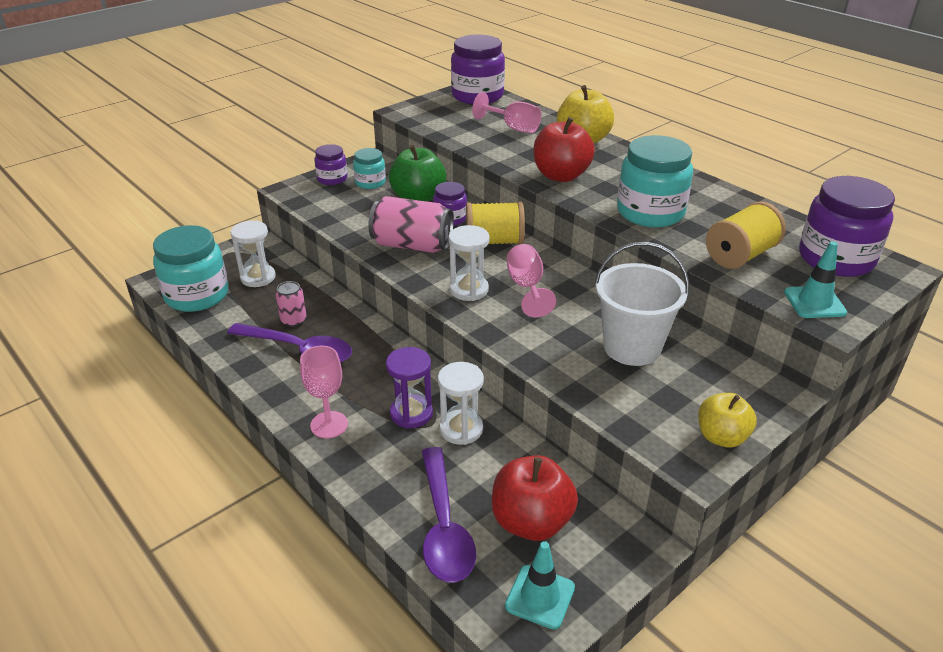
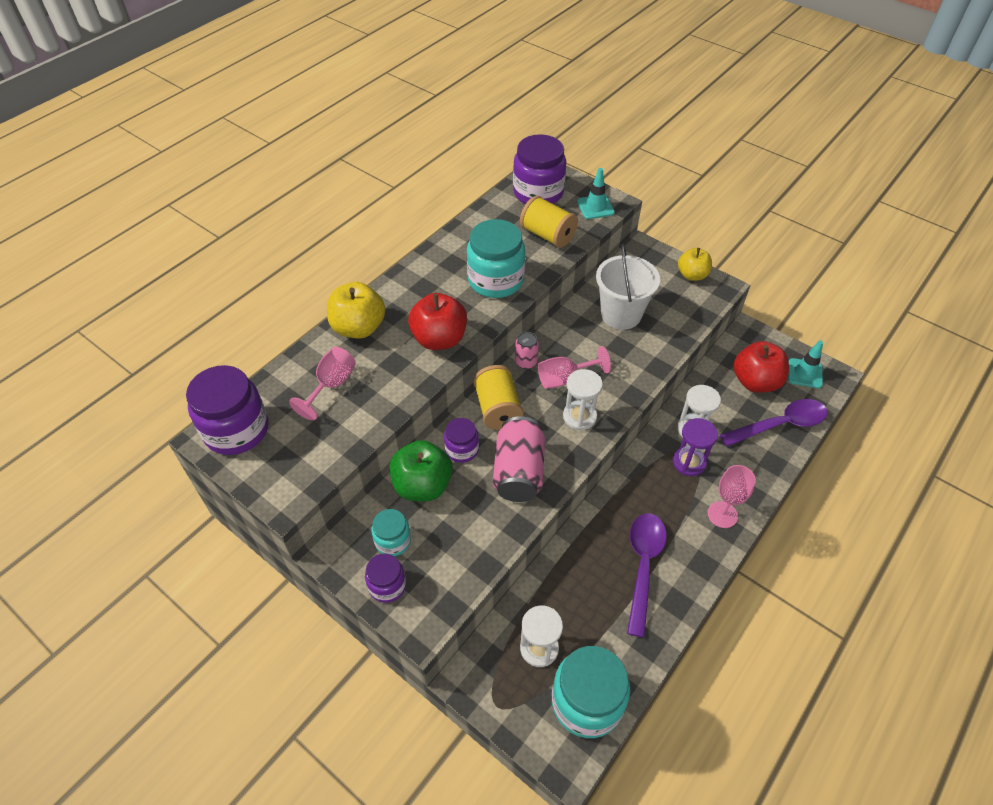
camera: 100 degrees left, 15 degrees up
pink can [276,281,307,327] -> pink can moved to [515,332,539,369]

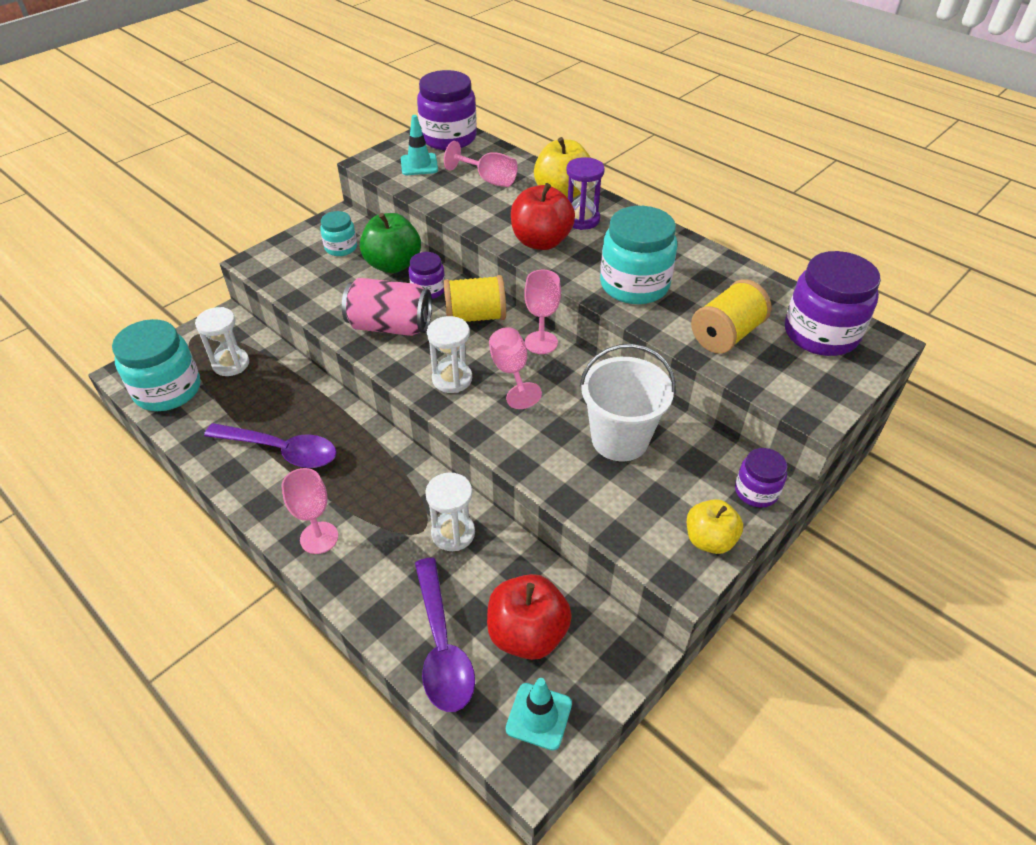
camera: 95 degrees right, 5 degrees down
purple jar [365,554,406,603] -> purple jar moved to [735,448,787,508]
pink can [515,332,539,369] -> pink goblet [524,270,561,354]
turquoise traffic cone [577,168,615,219] -> turquoise traffic cone moved to [401,115,438,175]
purple hourglass [673,418,718,476] -> purple hourglass moved to [566,157,605,230]

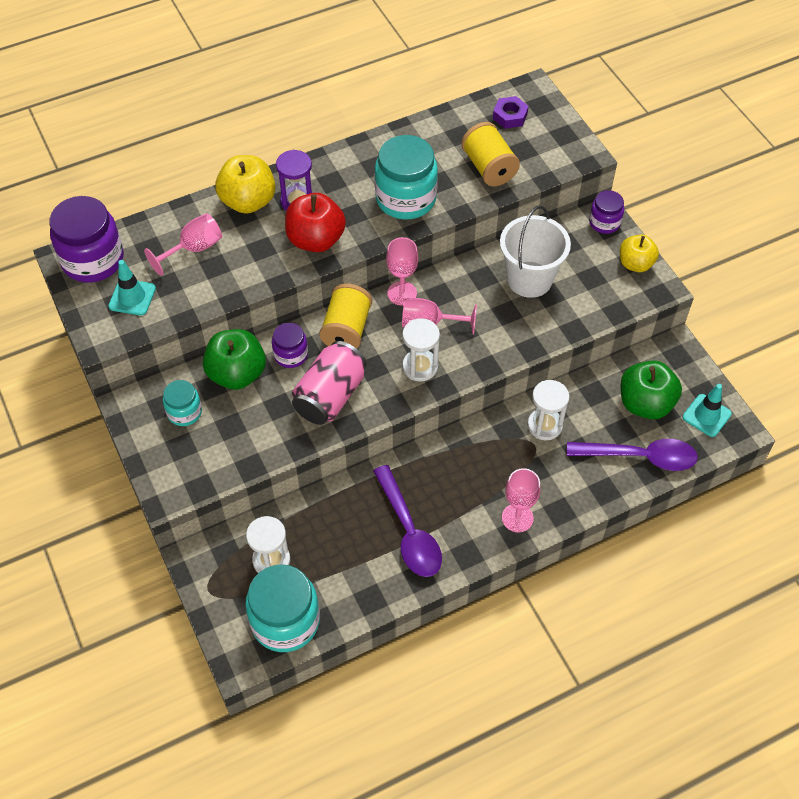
camera: 70 degrees left, 10 degrees up
purple spoon [204,423,337,468] -> purple spoon turned 120 degrees clockwise [373,465,442,577]
red apple [487,574,572,660] -> green apple [621,360,682,419]
purple jar [785,251,881,356] -> purple nut [493,96,529,129]

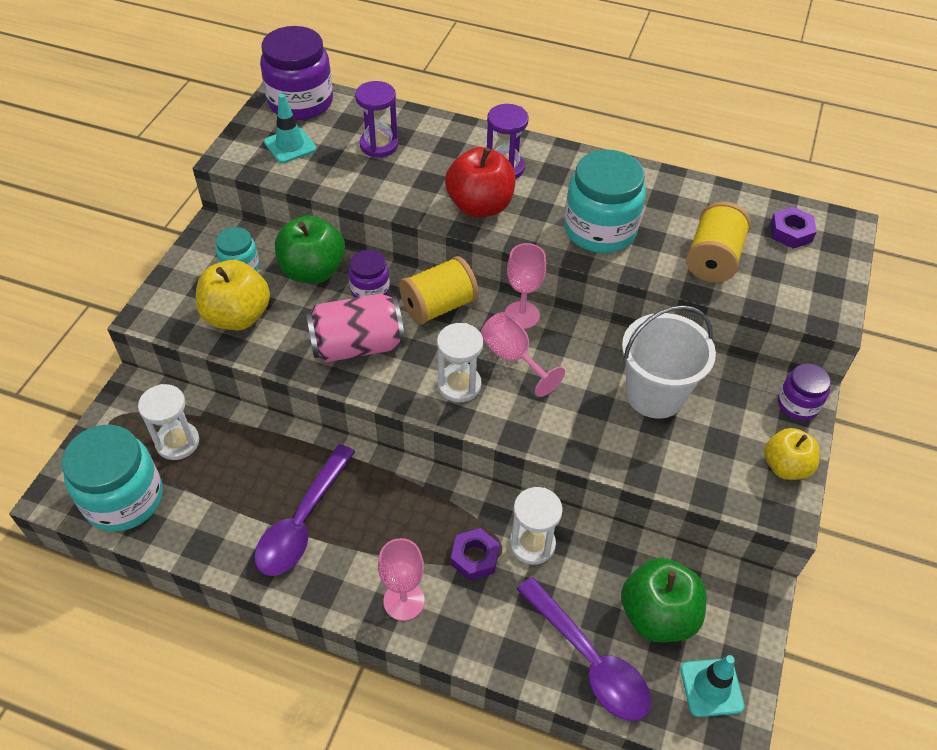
camera: 45 degrees right, 5 degrees down
pink goblet [144,213,222,276] -> purple hourglass [355,81,398,157]
yellow apple [215,155,275,214] -> yellow apple moved to [196,260,270,330]
none -> purple nut [451,528,500,581]

